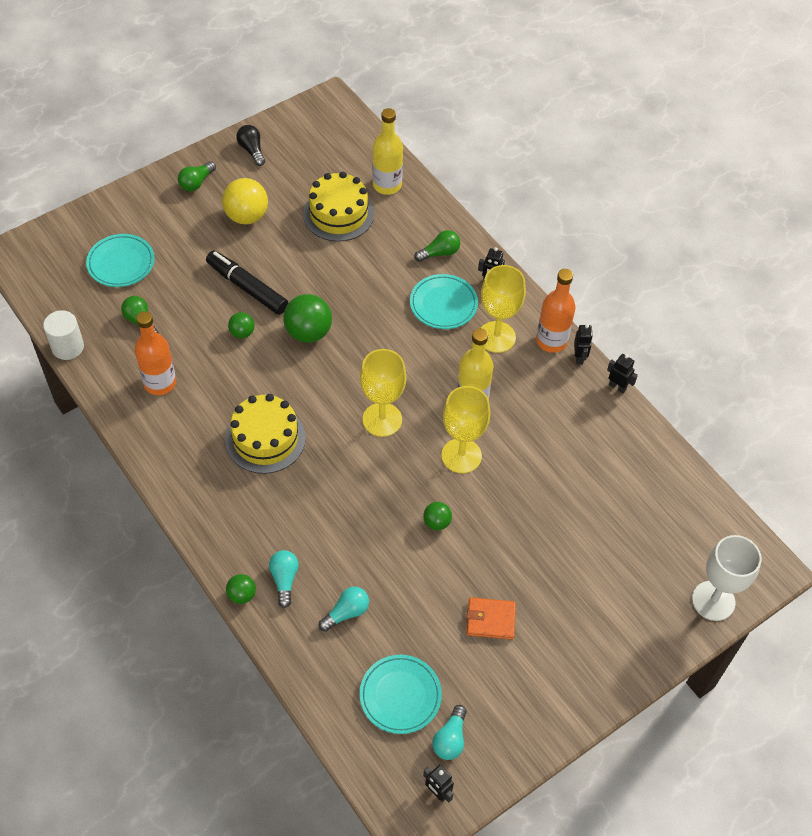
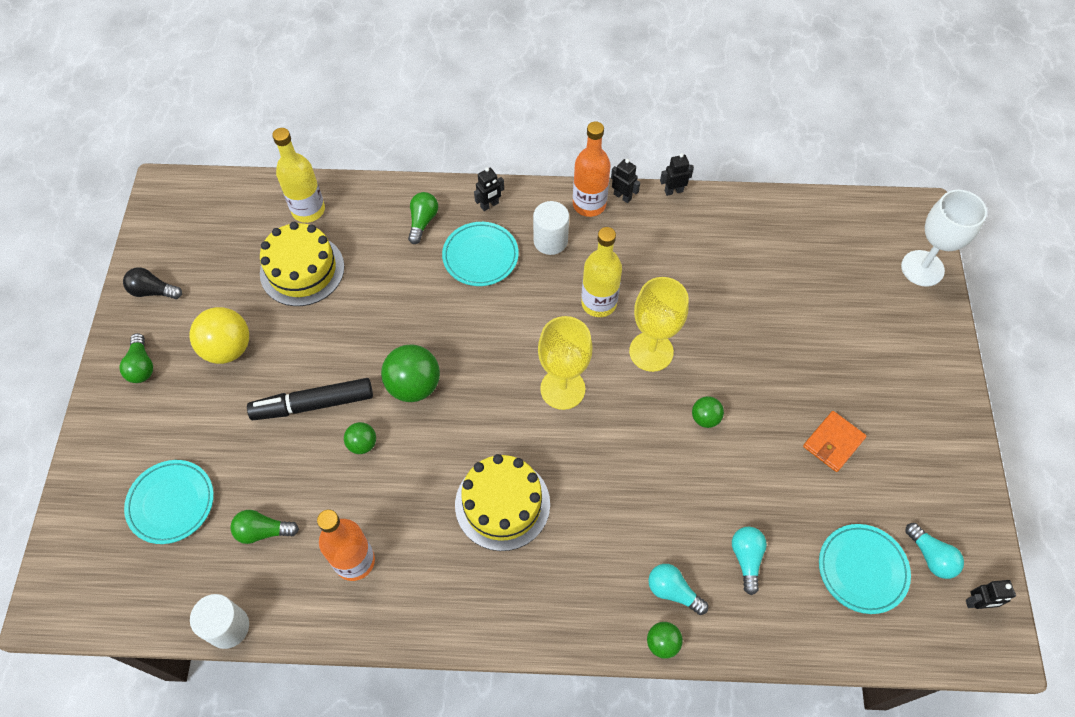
camera: 50 degrees left, 5 degrees up
yellow goblet [481,265,526,353] -> white cylinder [533,201,569,255]

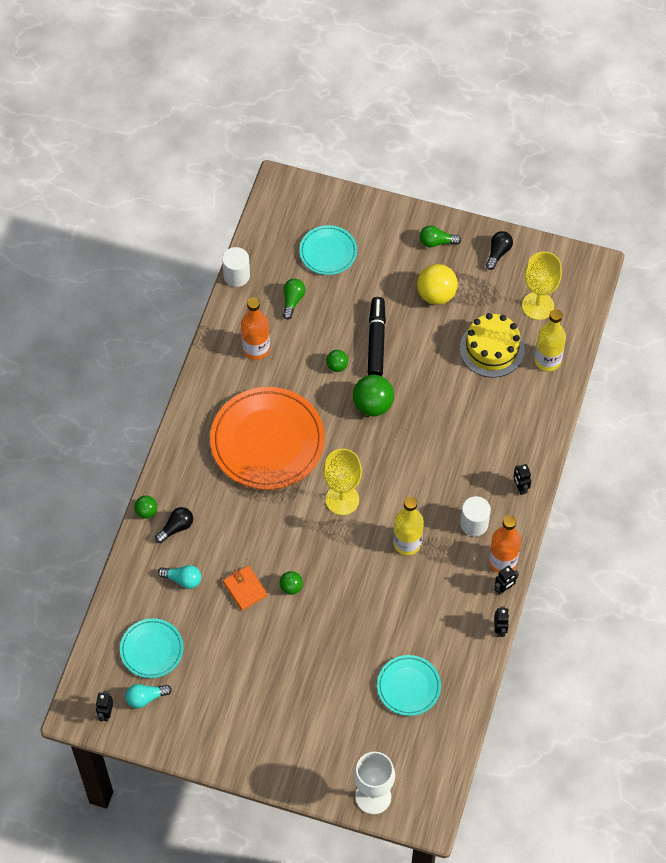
camera: 105 degrees right, 0 degrees up
green light bulb [408,192,438,244] -> none
turquoise plate [442,222,519,286] -> turquoise plate moved to [377,655,441,716]
yellow cake [455,454,550,551] -> orange plate [210,387,325,490]
yellow goblet [629,277,689,372] -> yellow goblet moved to [522,252,562,320]
turquoise light bulb [648,564,708,615] -> black light bulb [155,507,193,543]
orange wallet [803,411,867,472] -> orange wallet moved to [223,566,267,610]

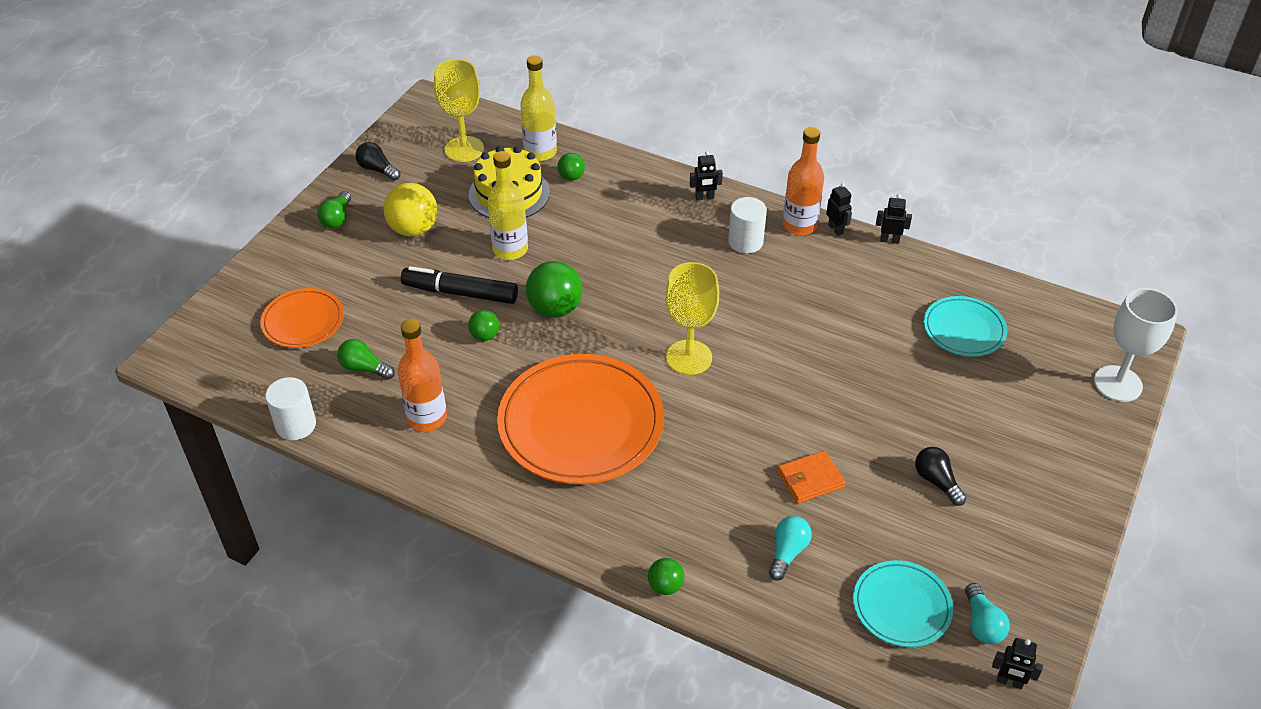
camera: 80 degrees left, 15 degrees down
black light bulb [155,507,193,543] -> black light bulb moved to [915,447,966,506]
green ball [279,571,303,595] -> green ball moved to [557,153,585,181]
turquoise plate [299,225,357,275] -> orange plate [260,288,344,348]
yellow bottle [394,497,424,555] -> yellow bottle moved to [488,151,528,260]

